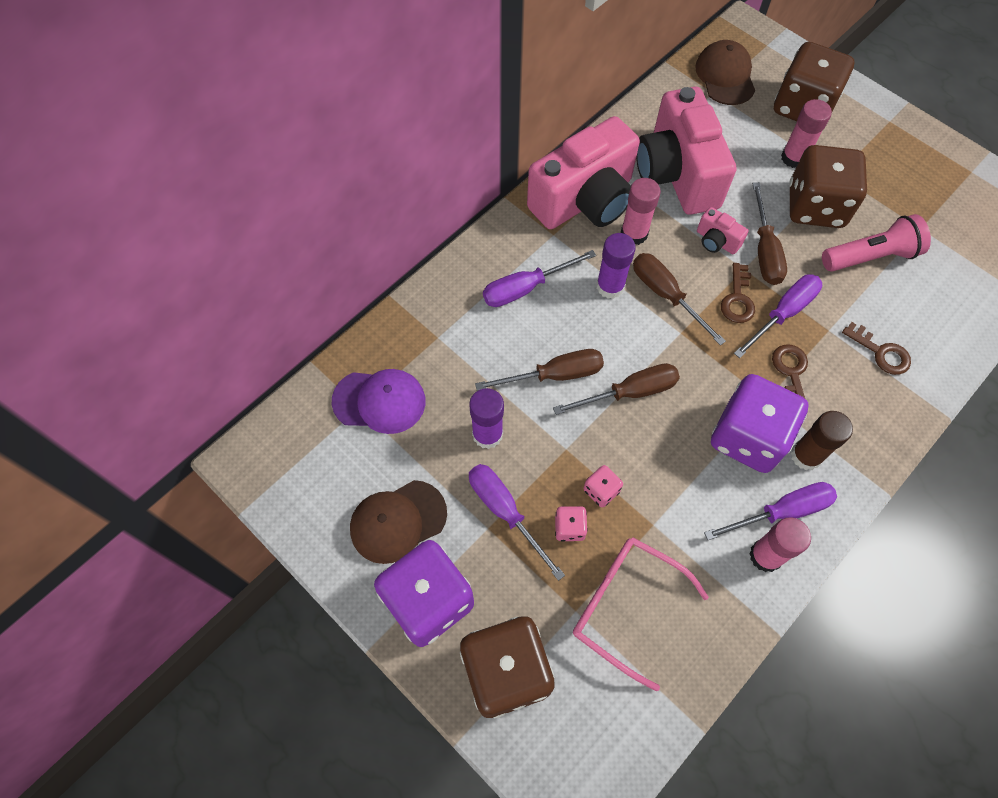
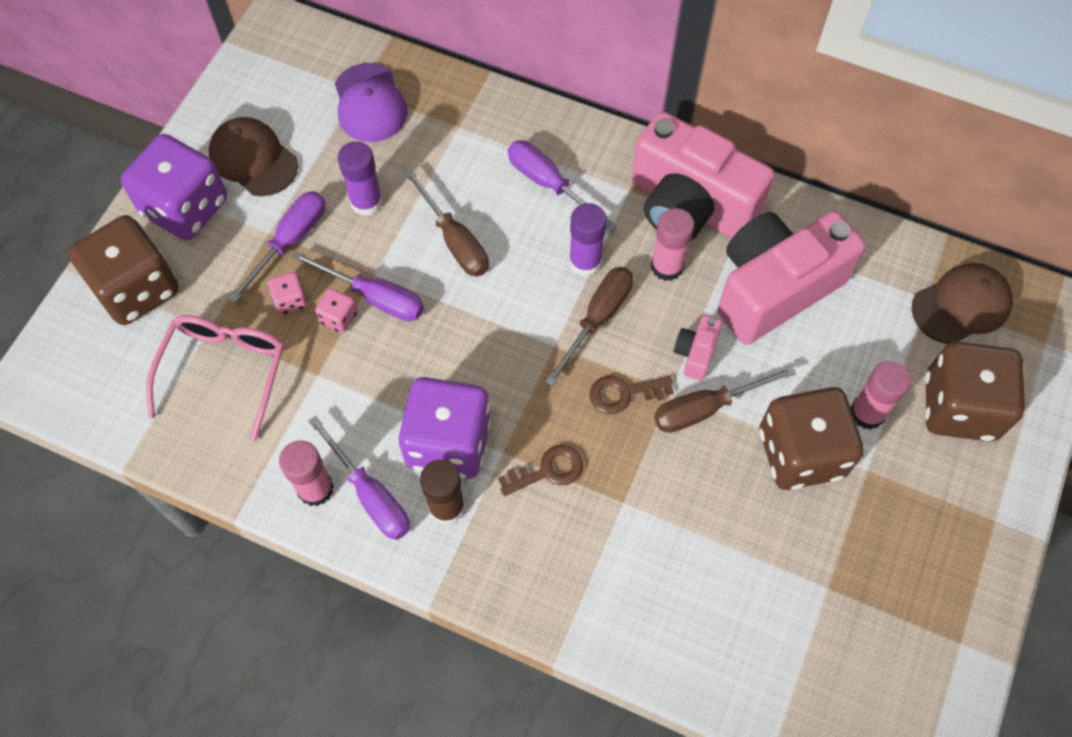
camera: 70 degrees right, 0 degrees up
brown screwdriver [553,363,680,415] -> none
purple screwdriver [734,274,822,358] -> purple screwdriver moved to [292,251,424,321]
pink flashlight [822,214,931,272] -> none
brown key [842,322,911,375] -> none

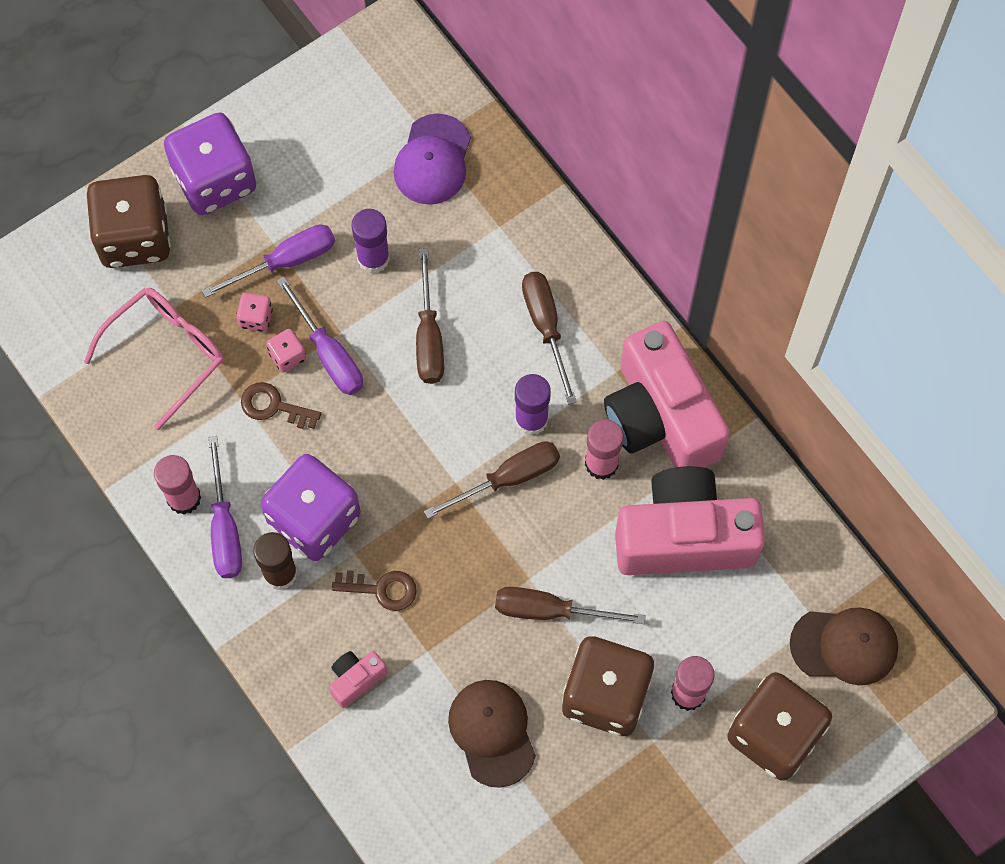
camera: 30 degrees right, 5 degrees up
brown cap [209,117,298,196] -> brown cap moved to [448,680,536,788]
purple screwdriver [508,140,617,231] -> brown screwdriver [522,272,577,405]
brown key [589,376,674,414] -> brown key moved to [241,382,321,429]
pink camera [674,315,722,381] -> pink camera moved to [329,651,387,708]

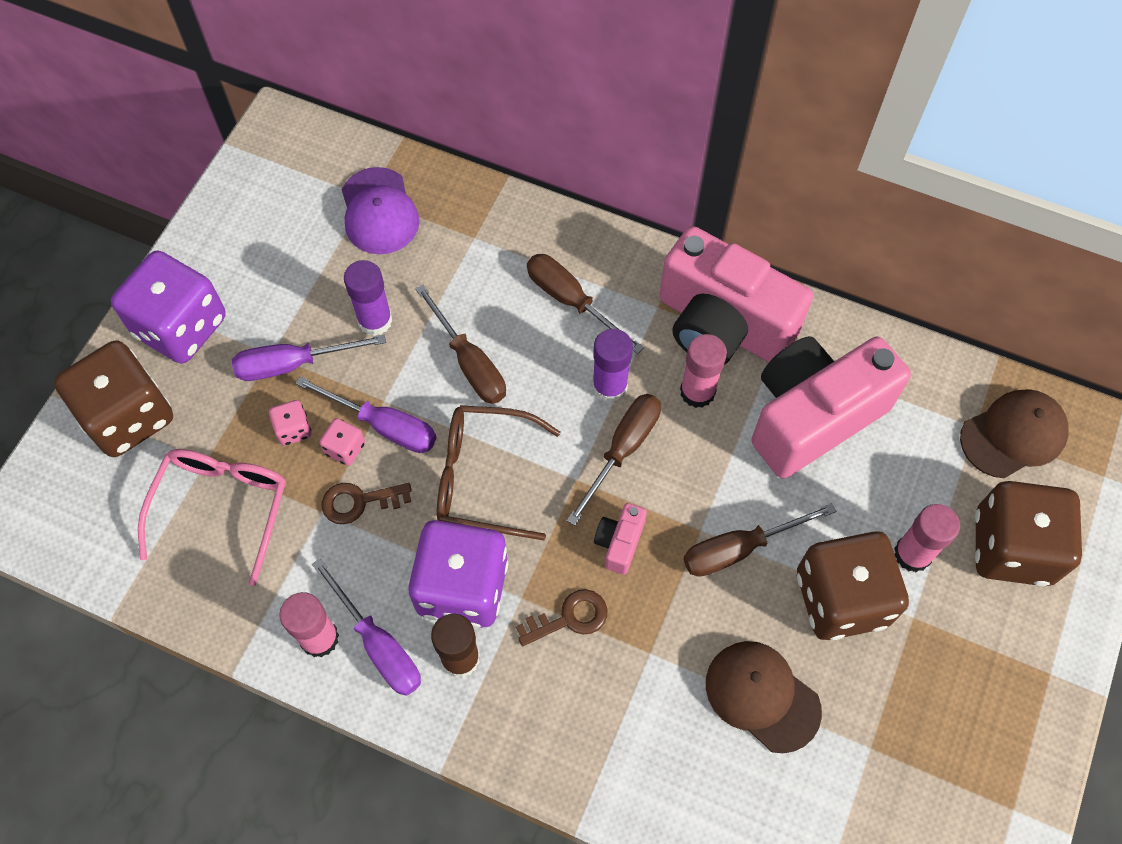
camera: 30 degrees left, 5 degrees down
purple screwdriver [202,225,335,298] -> purple screwdriver turned 135 degrees counterclockwise [232,335,386,381]
pink camera [329,651,387,708] -> pink camera moved to [594,503,647,575]
none -> brown glasses [437,405,560,540]

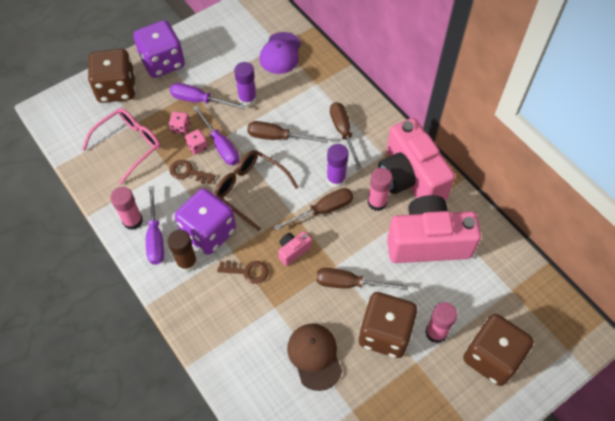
camera: 30 degrees right, 5 degrees down
brown screwdriver [415,285,506,404] -> brown screwdriver turned 105 degrees clockwise [247,121,328,143]
brown cap [960,389,1069,478] -> none

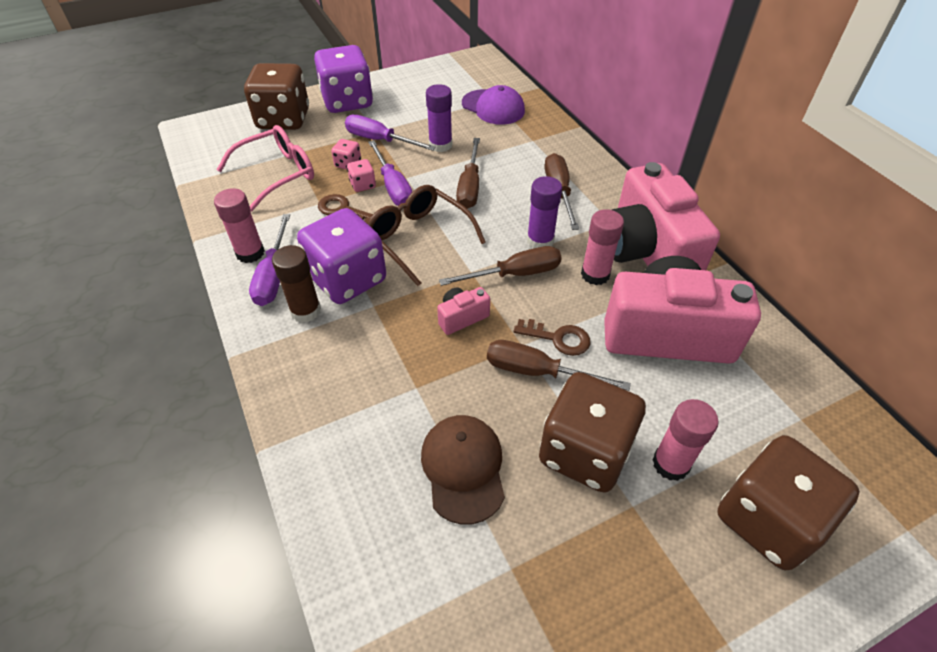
camera: 10 degrees right, 10 degrees down
brown key [217,260,269,284] -> brown key moved to [514,319,591,356]
brown screwdriver [247,121,328,143] -> brown screwdriver turned 105 degrees counterclockwise [456,138,480,209]
purple cap [259,32,301,74] -> purple cap turned 75 degrees counterclockwise [462,85,525,125]

